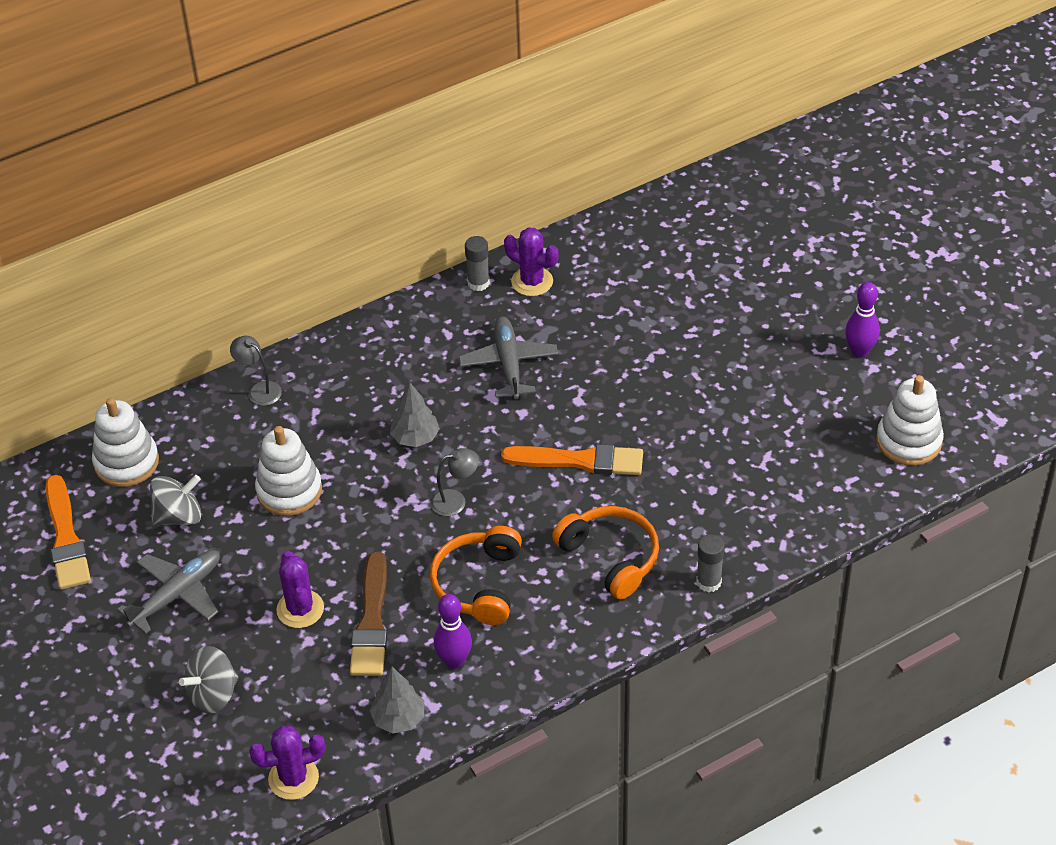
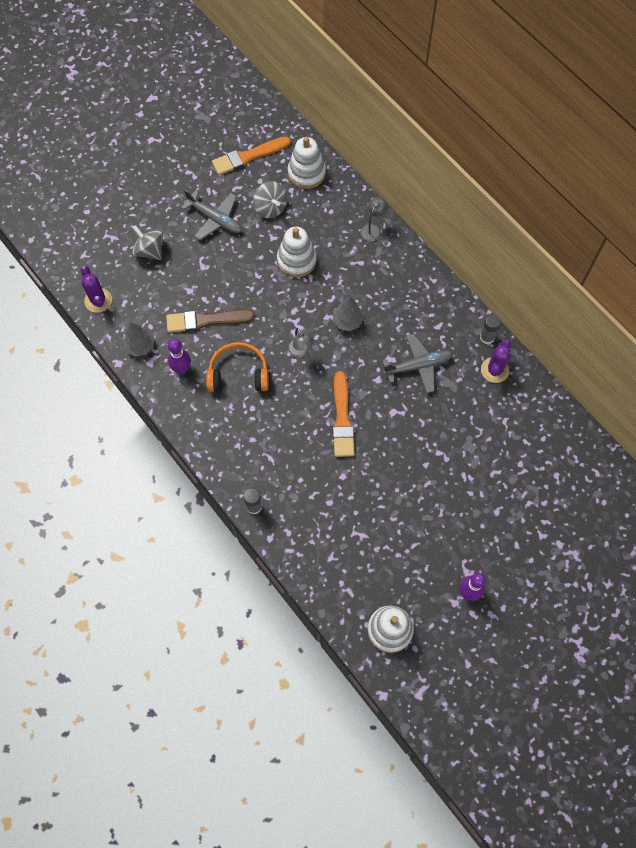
camera: 80 degrees right, 20 degrees up
purple cactus [276,551,324,628] -> none
orange headphones [552,506,659,600] -> none

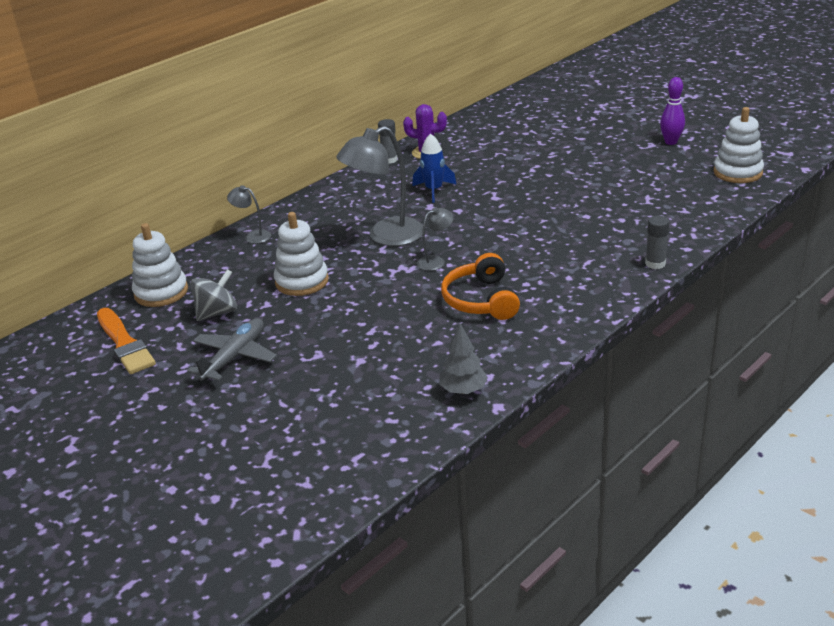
camera: 95 degrees left, 35 degrees down
purple cactus [80,266,112,313] -> none
grey spinning top [132,225,163,260] -> none
brown brush [166,310,255,333] -> none
purple bowling pin [168,339,191,374] -> none
grey tree [333,296,364,331] -> grey lamp [336,126,423,246]
orange brush [333,371,355,457] -> none
grey plane [382,334,453,393] -> blue rocket [412,133,457,203]

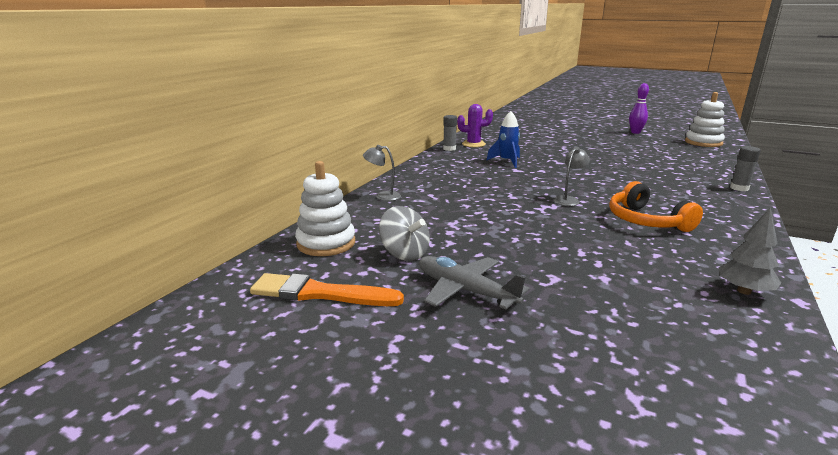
camera: 20 degrees left, 10 degrees down
orange brush [97,308,156,374] -> orange brush turned 150 degrees clockwise [250,273,404,306]
grey plane [187,318,277,381] -> grey plane turned 60 degrees counterclockwise [419,256,530,309]
grey spinning top [191,269,237,321] -> grey spinning top turned 105 degrees clockwise [379,206,430,261]
white stacking toy [274,212,329,296] -> none
grey lamp [336,126,423,246] -> none

